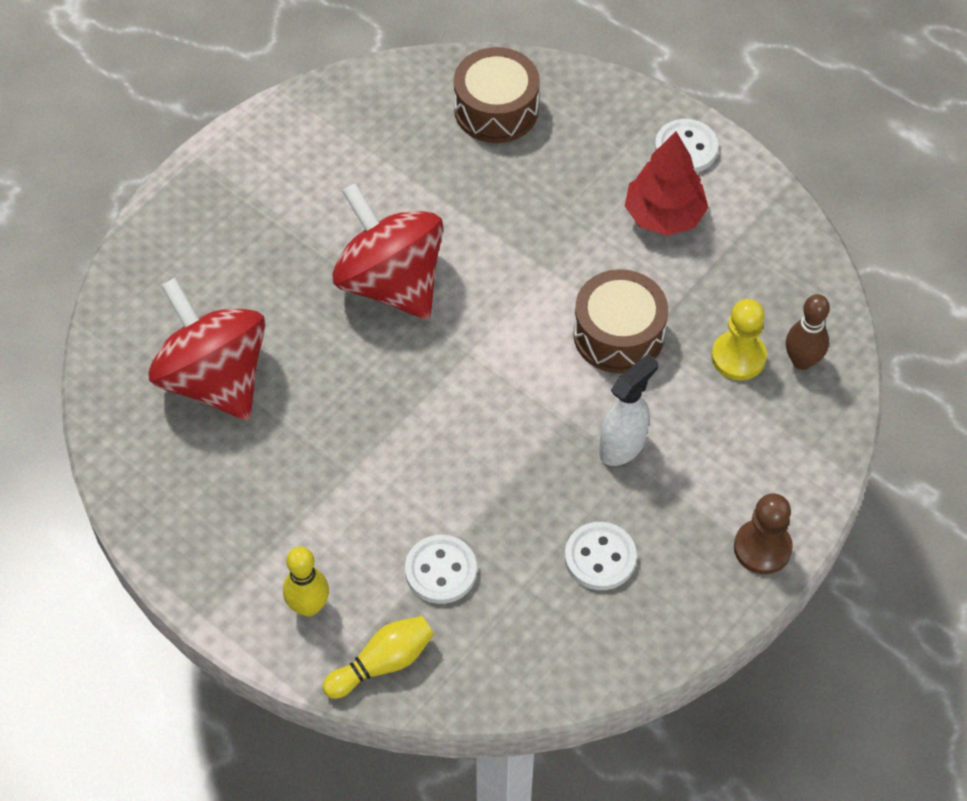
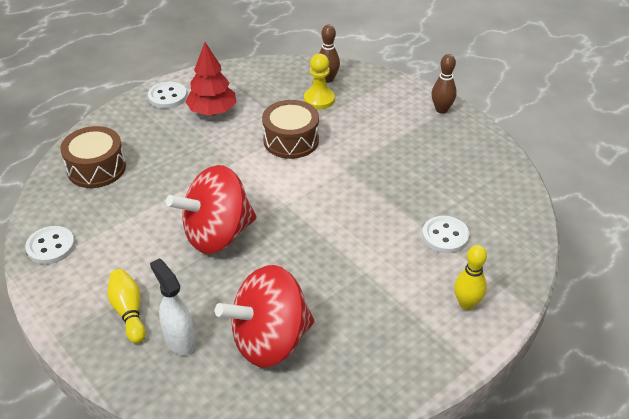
camera: 80 degrees left, 15 degrees down
yellow bowling pin [322,616,434,699] -> yellow bowling pin moved to [107,269,146,343]
white button [565,522,637,590] -> white button moved to [25,226,75,264]
white spray bottle [599,354,658,466] -> white spray bottle moved to [150,258,196,355]
brown pawn [734,493,793,574] -> brown bowling pin [432,54,457,114]

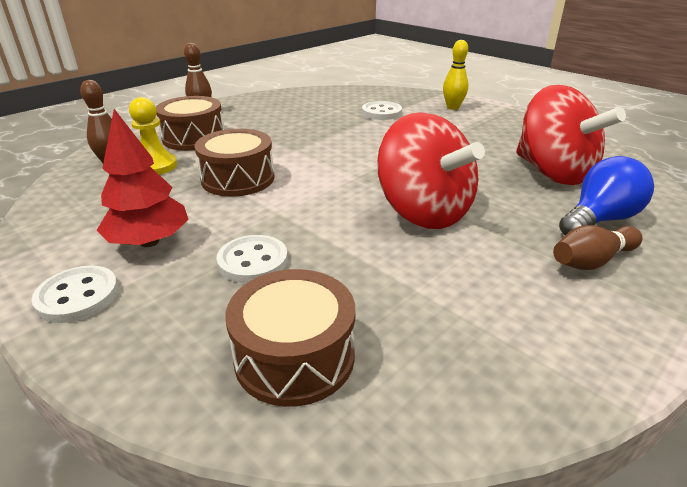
camera: 95 degrees left, 10 degrees down
white button [25,226,75,264] -> white button moved to [216,235,288,283]
yellow bowling pin [107,269,146,343] -> brown bowling pin [553,225,643,270]
white spray bottle [150,258,196,355] -> blue light bulb [559,156,654,235]
none -> brown drum [156,96,224,151]

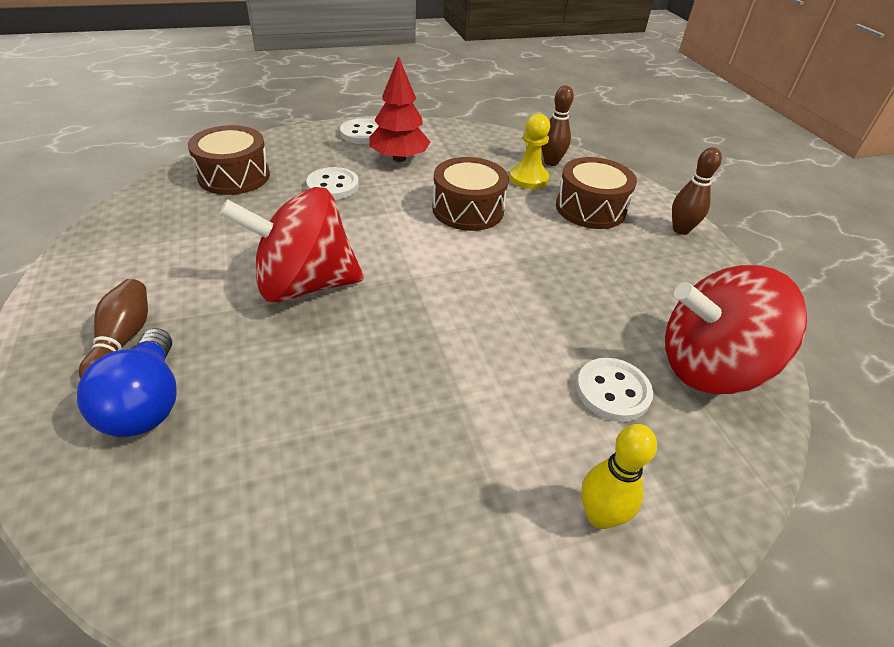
camera: 115 degrees right, 10 degrees up
red spinning top [516,85,626,185] -> red spinning top moved to [665,265,807,394]

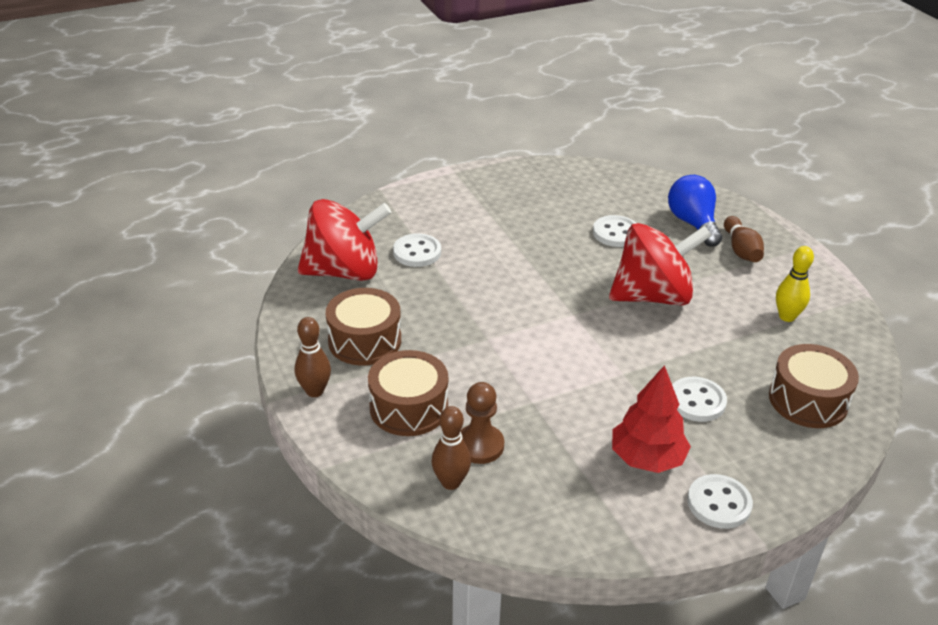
camera: 175 degrees right, 5 degrees down
brown drum [432,157,509,231] -> brown drum moved to [326,288,401,366]
yellow pawn [509,114,550,189] -> brown pawn [461,382,504,464]
yellow bowling pin [581,424,657,529] -> yellow bowling pin moved to [776,246,814,322]
none -> white button [593,215,636,247]

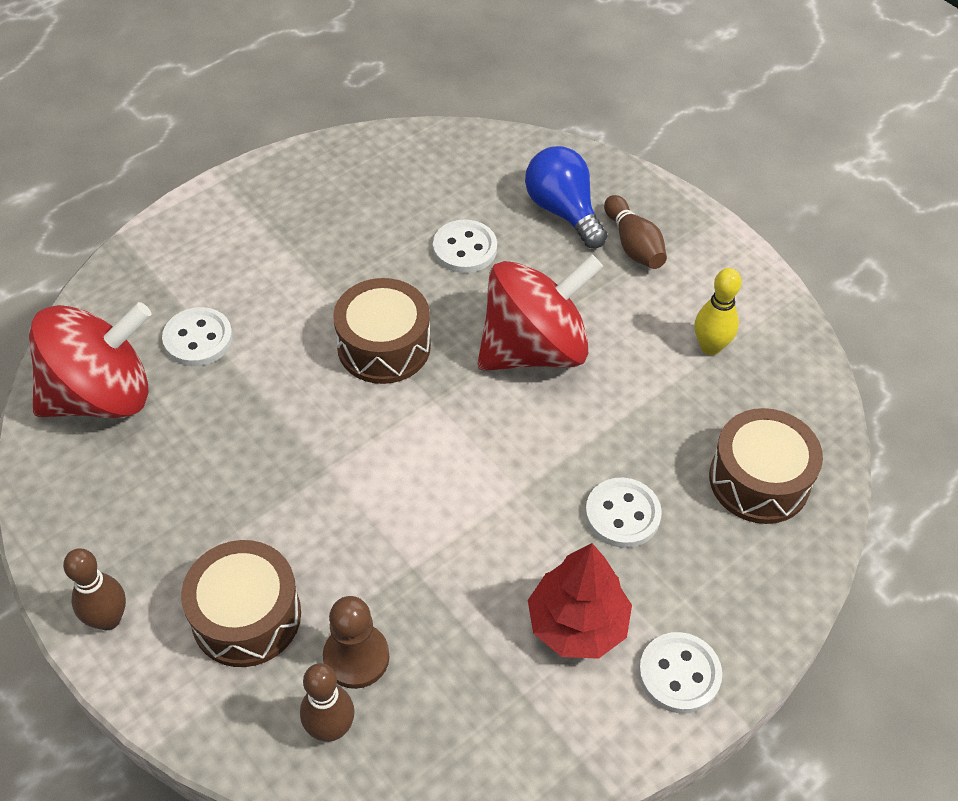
camera: 15 degrees left, 15 degrees up
brown drum [326,288,401,366] -> brown drum moved to [333,278,431,384]

